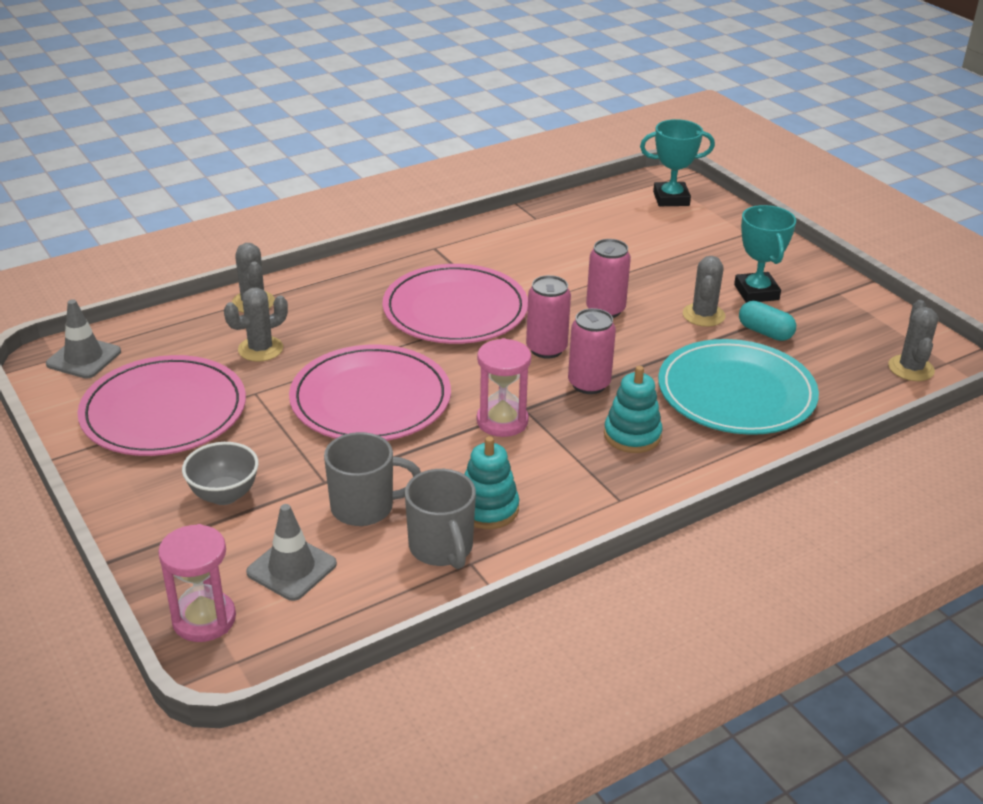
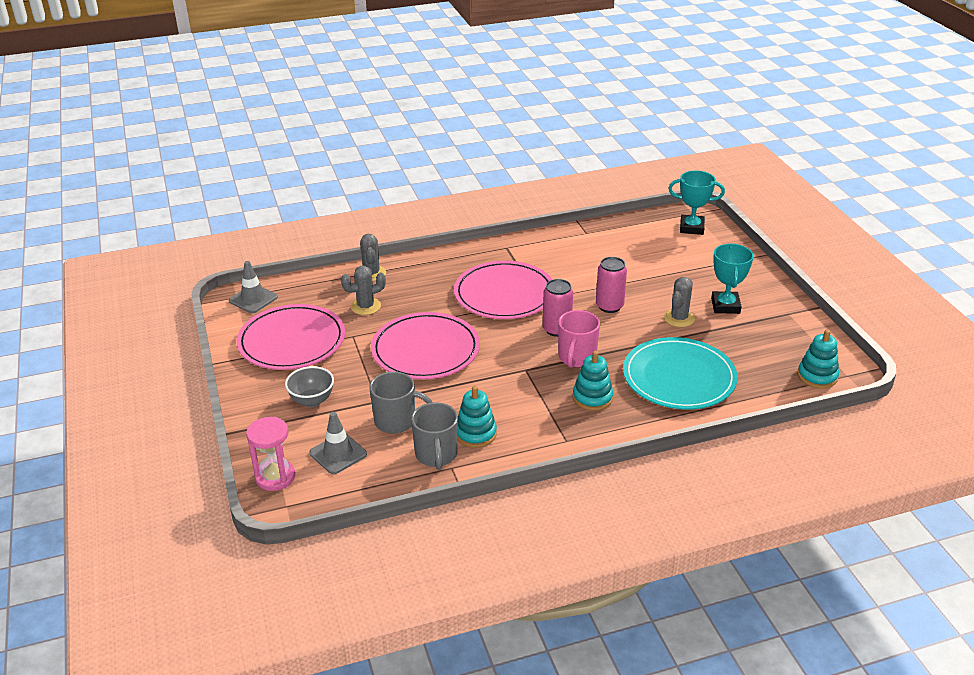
camera: 15 degrees right, 0 degrees up
pink hourglass [477,338,531,437] -> none
pink can [568,308,616,394] -> pink mug [558,310,600,368]
turquoise capsule [739,301,796,341] -> none
grey cactus [888,300,938,381] -> turquoise stacking toy [797,330,839,389]

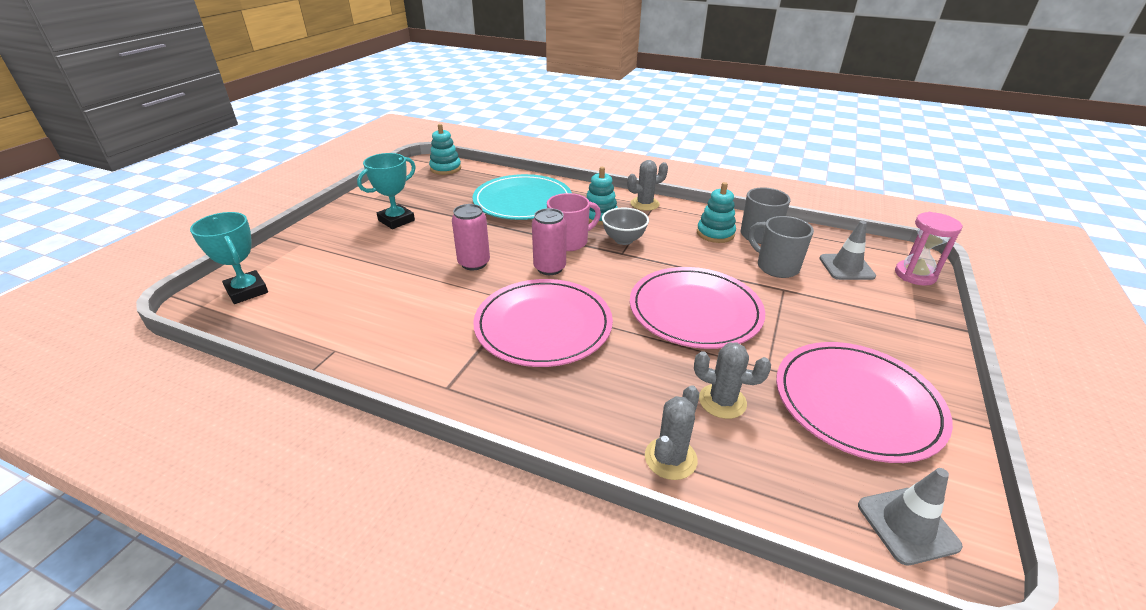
camera: 140 degrees left, 0 degrees up
grey bowl [285,366,334,407] -> grey bowl moved to [602,208,649,245]
grey cactus [664,277,695,327] -> grey cactus moved to [627,160,668,211]

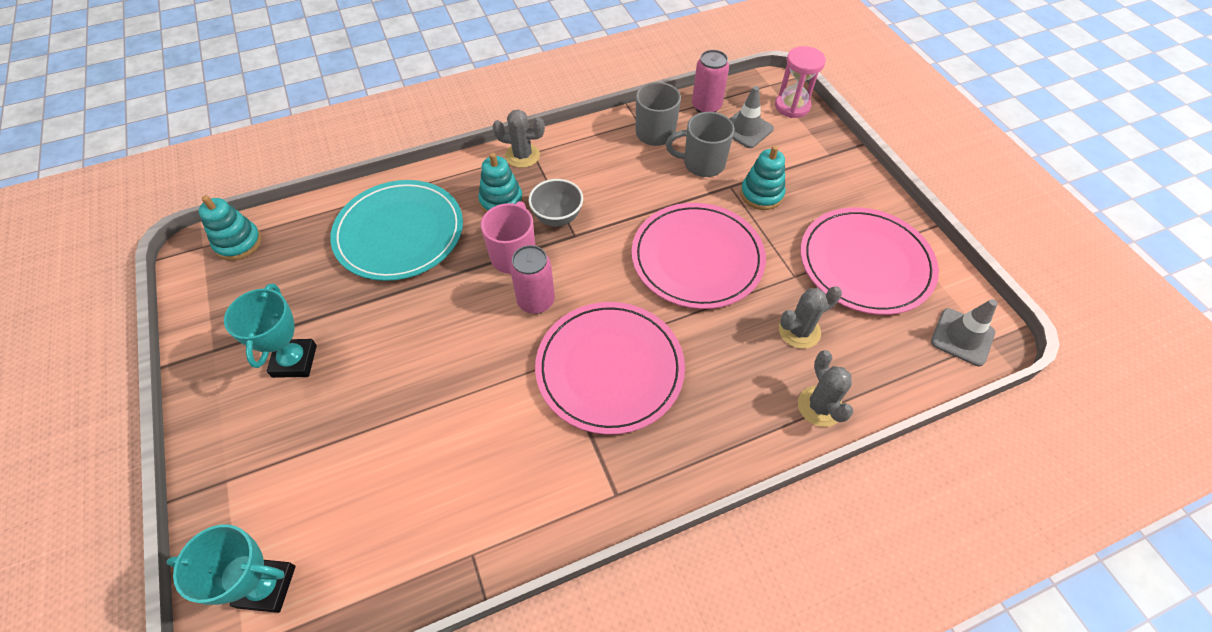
camera: 45 degrees left, 20 degrees up
pink can [452,204,490,270] -> pink can moved to [692,50,729,113]
grey cactus [627,160,668,211] -> grey cactus turned 75 degrees clockwise [492,109,545,168]
turquoise stacking toy [697,182,736,243] -> turquoise stacking toy moved to [740,145,785,210]

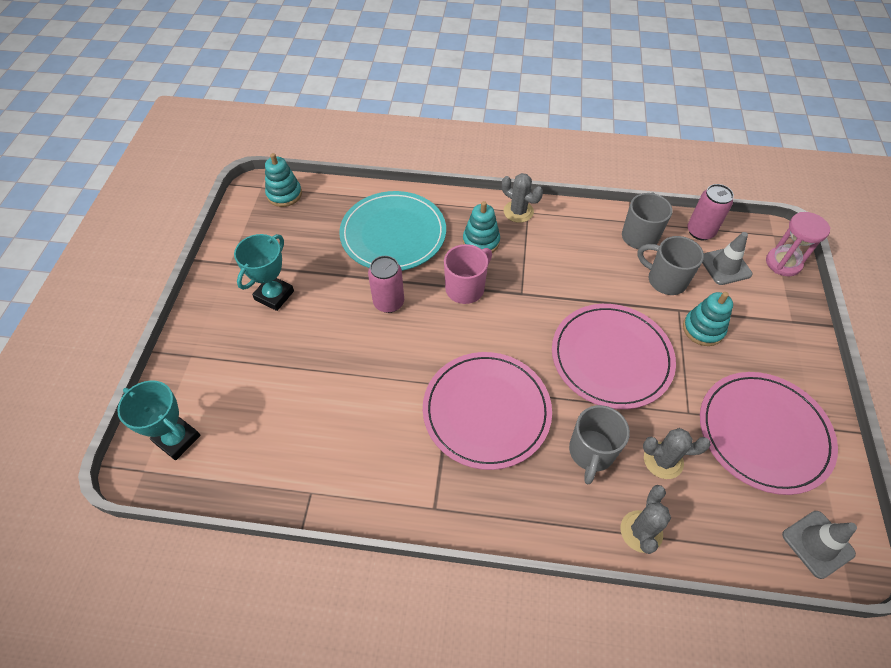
camera: 30 degrees right, 0 degrees up
pink can [510,245,555,314] -> pink can moved to [368,256,404,313]
grey bowl [529,179,583,226] -> none
none -> grey mug [569,405,630,484]

